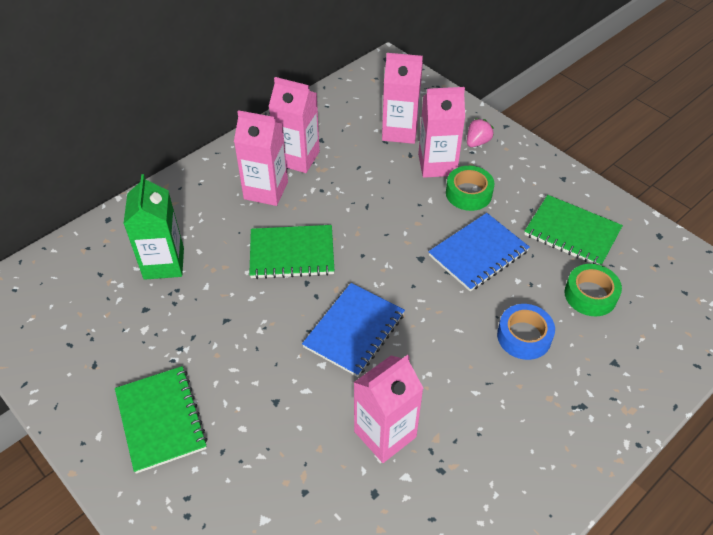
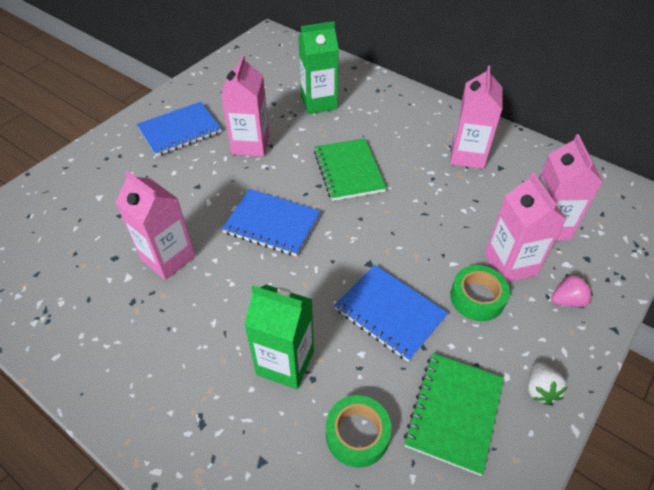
camera: 80 degrees right, 0 degrees up
green notebook [115,366,208,474] -> blue notebook [137,102,222,157]
pink carton [234,110,288,206] -> pink carton moved to [221,55,269,157]
pink strawberry [467,118,494,147] -> pink strawberry turned 45 degrees counterclockwise [551,274,593,307]
blue tape [497,304,555,360] -> green carton [244,285,314,389]
none -> white strawberry [528,362,568,405]

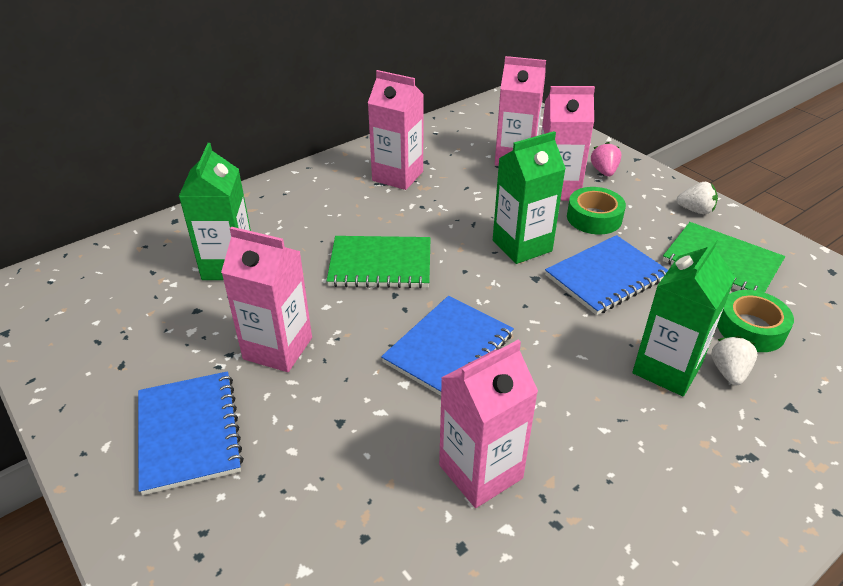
camera: 75 degrees left, 10 degrees down
none -> green carton [493,131,566,264]
none -> white strawberry [711,336,757,385]

